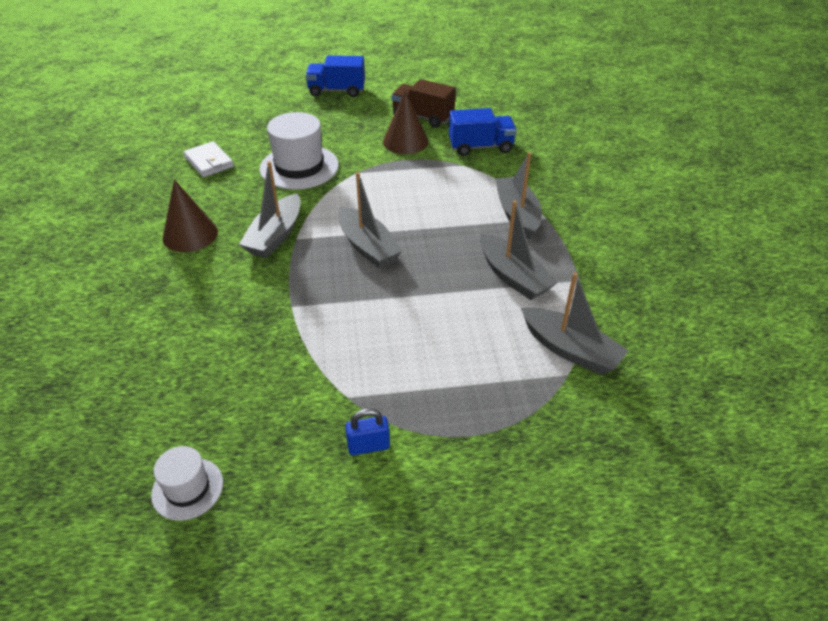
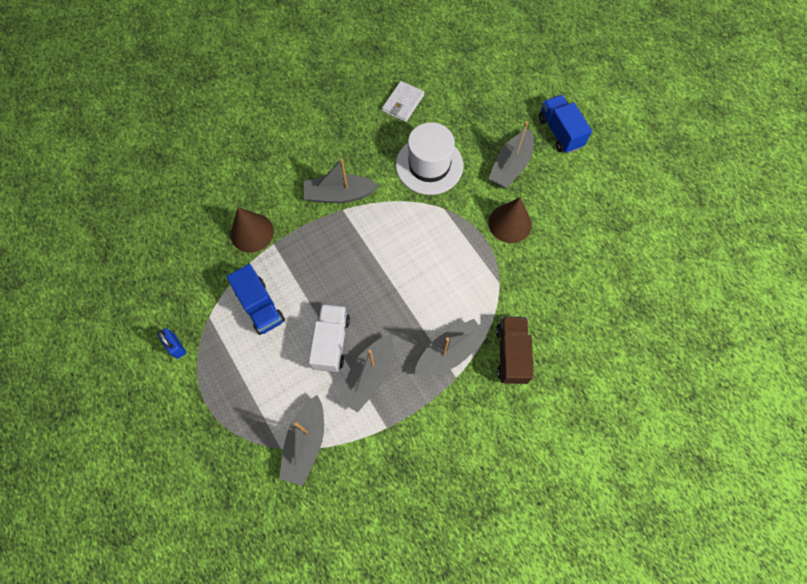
camera: 65 degrees right, 25 degrees up
white hat [151,446,223,521] -> none
brown cone [163,179,218,252] -> brown cone moved to [230,207,274,253]
grey boat [338,172,402,268] -> grey boat moved to [489,121,534,188]
brown truck [391,79,456,128] -> brown truck moved to [496,316,534,384]
blue truck [449,108,517,156] -> blue truck moved to [226,264,285,335]
none -> white truck [309,304,350,372]

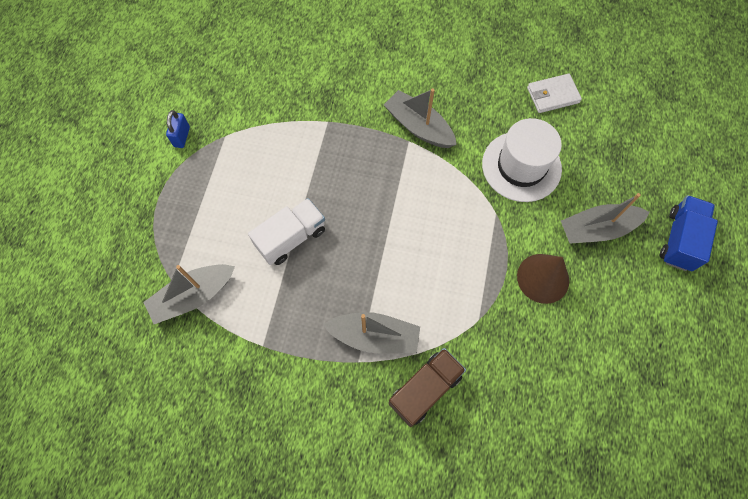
camera: 45 degrees right, 0 degrees up
blue truck [226,264,285,335] -> none
brown cone [230,207,274,253] -> none
grey boat [338,335,394,413] -> none

